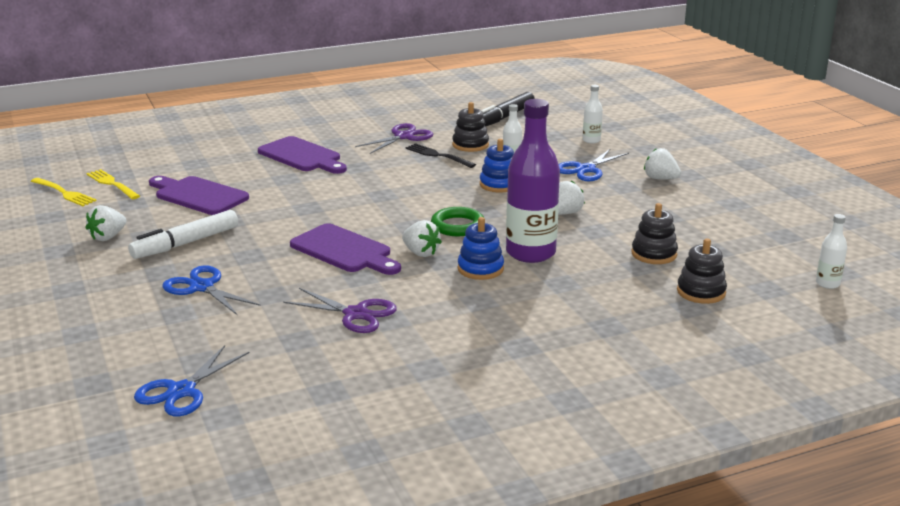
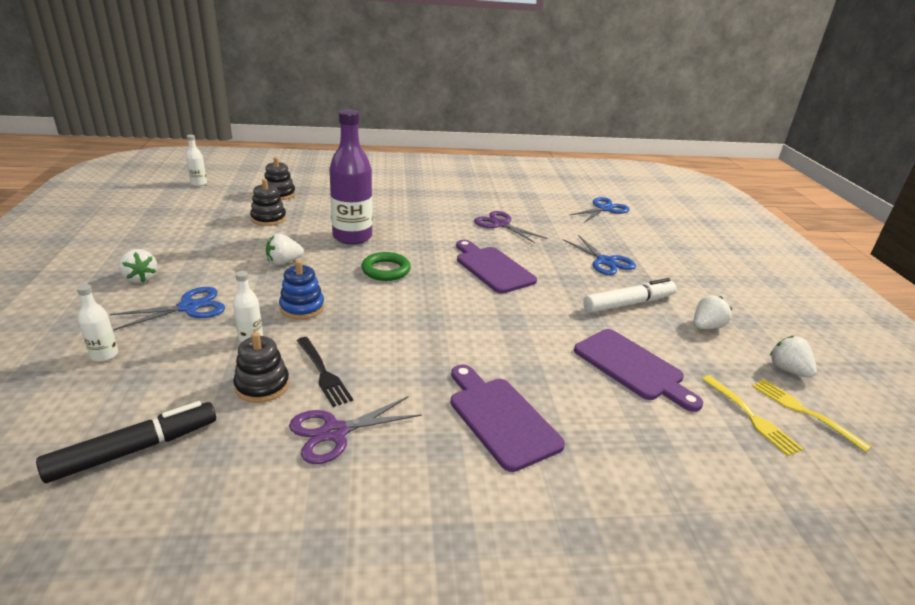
camera: 165 degrees left, 5 degrees up
white strawberry [402,220,442,257] -> white strawberry moved to [770,336,817,378]
blue stacking toy [458,217,504,280] -> none

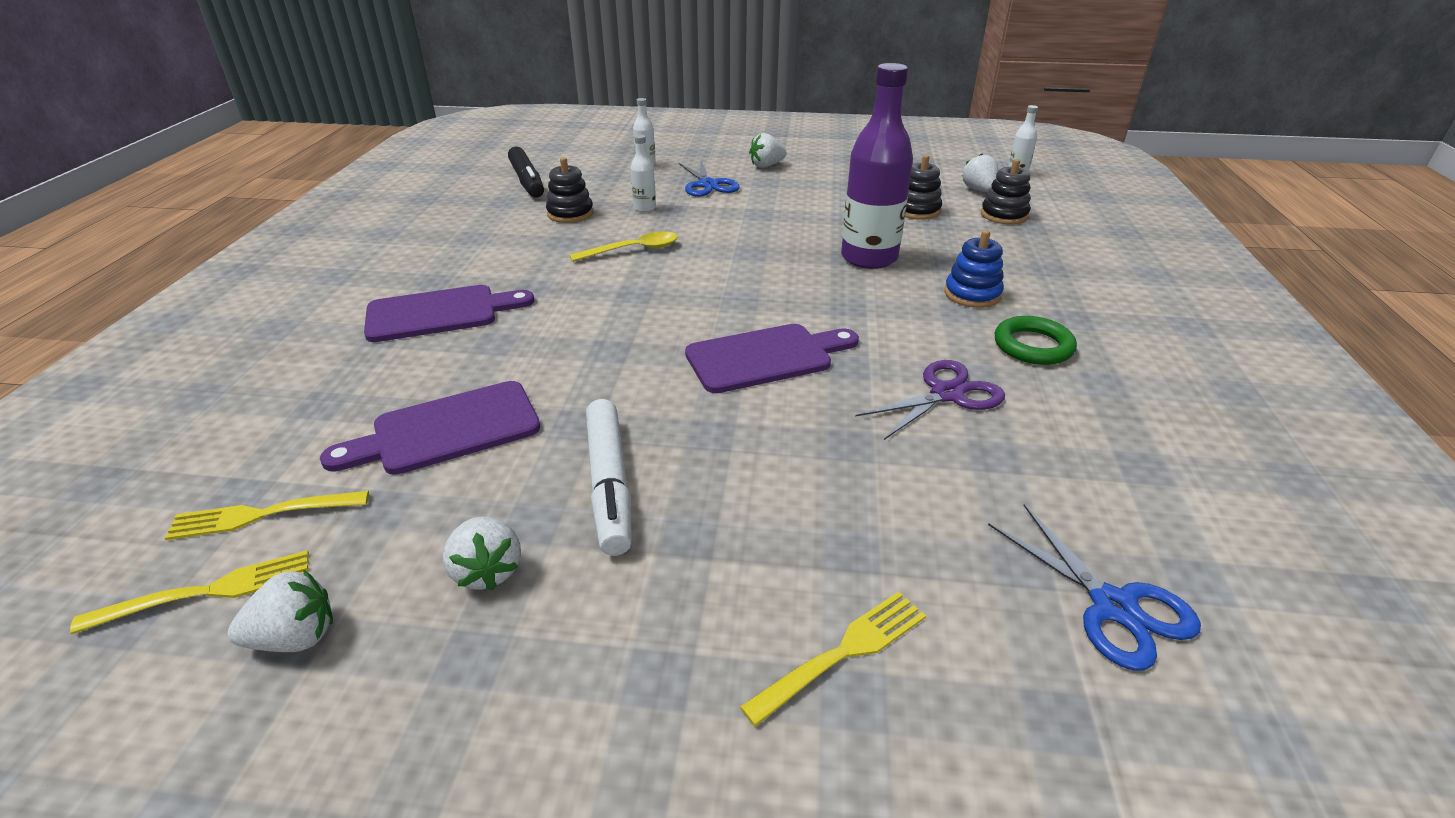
camera: 105 degrees right, 5 degrees up
white strawberry [266,233,304,265] -> white strawberry moved to [962,154,998,192]
blue stacking toy [279,260,324,320] -> blue stacking toy moved to [944,230,1004,308]
purple scissors [289,396,422,464] -> none
black fork [297,337,353,407] -> none
green ring [361,252,411,281] -> green ring moved to [995,316,1077,365]
blue scissors [563,235,636,275] -> none
none -> yellow spoon [569,231,678,262]
none -> yellow fork [740,591,926,727]

